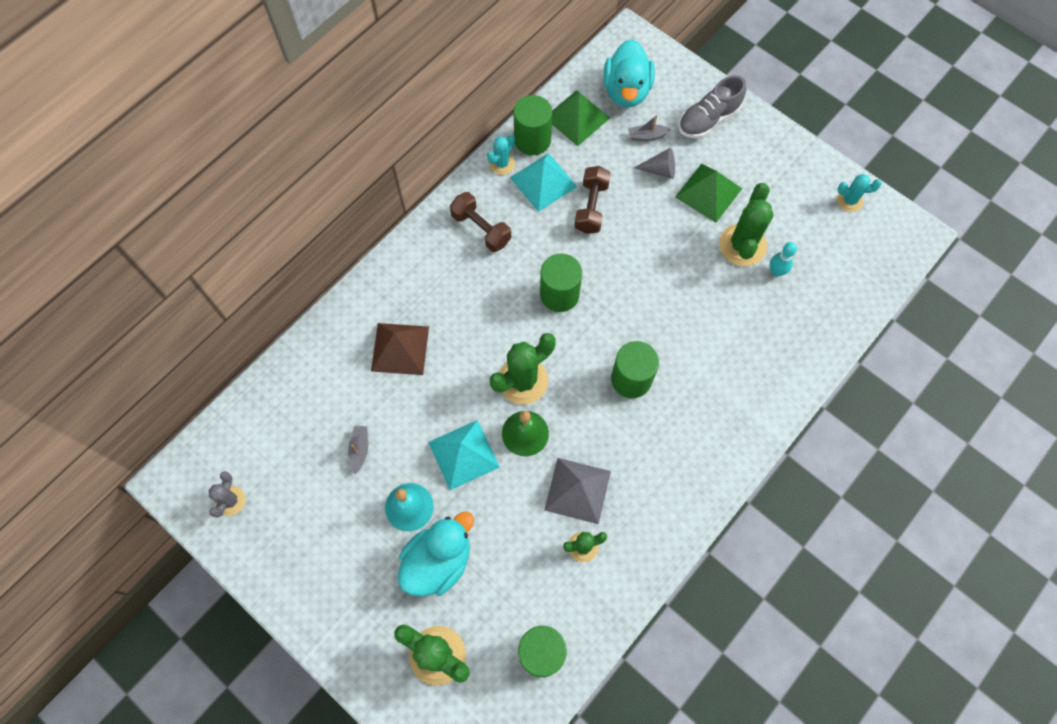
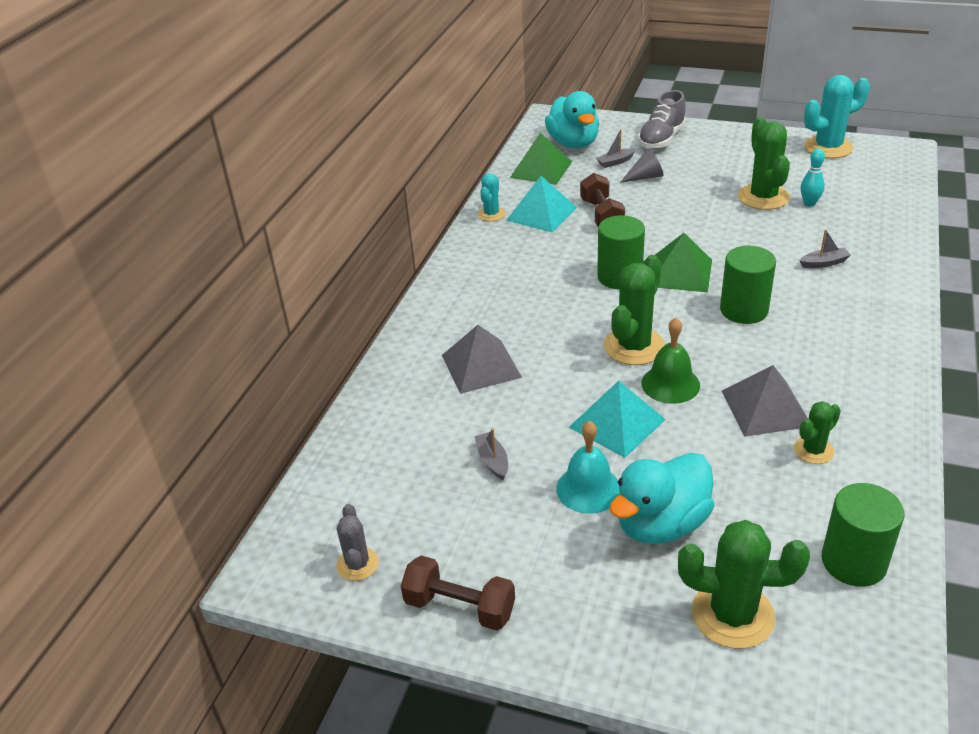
camera: 20 degrees left, 30 degrees down
brown pyramid [371,323,429,375] -> grey pyramid [442,325,522,394]
turquoise duck [398,512,474,597] -> turquoise duck turned 150 degrees counterclockwise [609,453,714,544]
brown dumbbell [450,192,511,252] -> brown dumbbell moved to [401,555,515,631]
green cylinder [513,95,552,155] -> none
green pyramid [675,164,742,223] -> green pyramid moved to [655,233,712,292]
turquoise cactus [837,174,882,212] -> turquoise cactus [804,75,870,159], size x1.78
none -> grey boat [799,229,851,268]

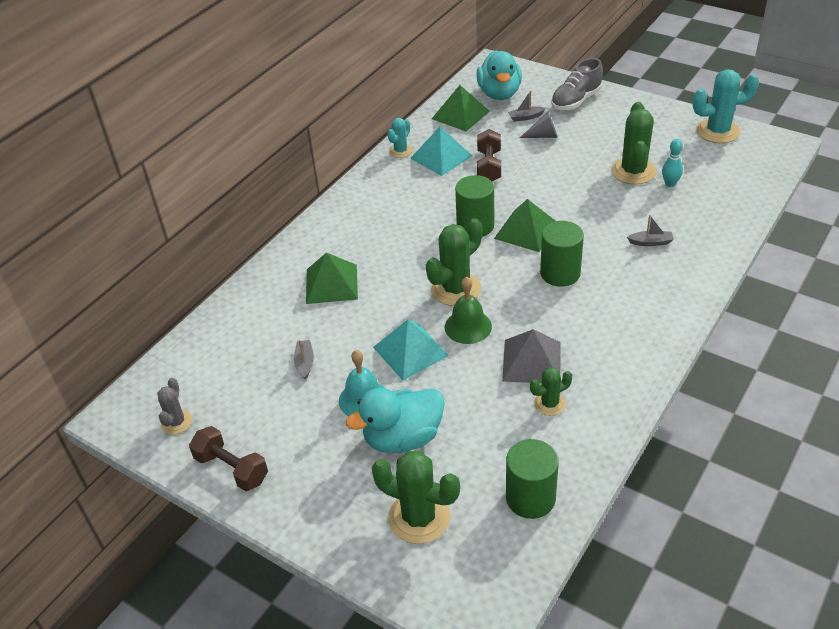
camera: 15 degrees right, 5 degrees up
grey pyramid [442,325,522,394] -> green pyramid [306,252,358,304]

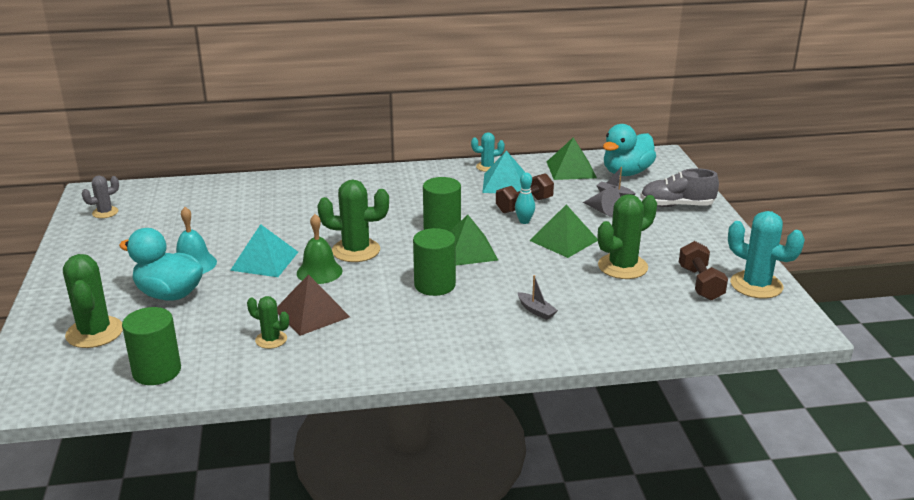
camera: 45 degrees right, 15 degrees down
brown dumbbell [189,426,268,491] -> brown dumbbell moved to [679,241,728,300]
grey boat [294,340,314,380] -> none
green pyramid [306,252,358,304] -> green pyramid moved to [529,205,598,258]
grey pyramid [502,329,561,383] -> brown pyramid [277,274,350,336]
turquoise bowling pin [662,139,683,187] -> turquoise bowling pin moved to [515,173,535,224]

